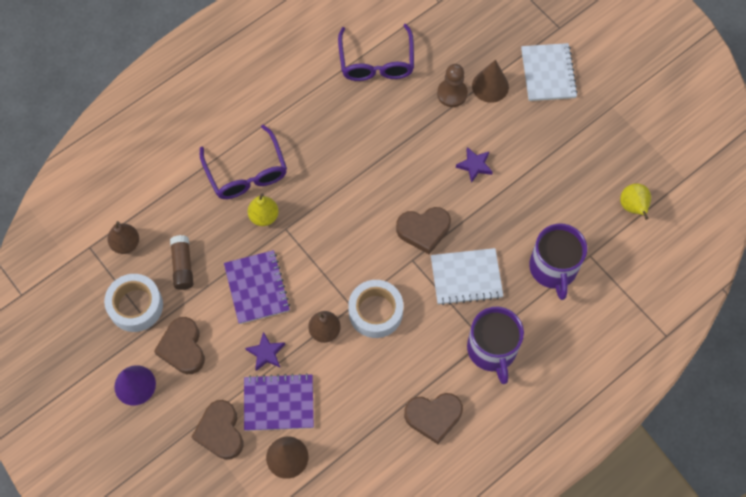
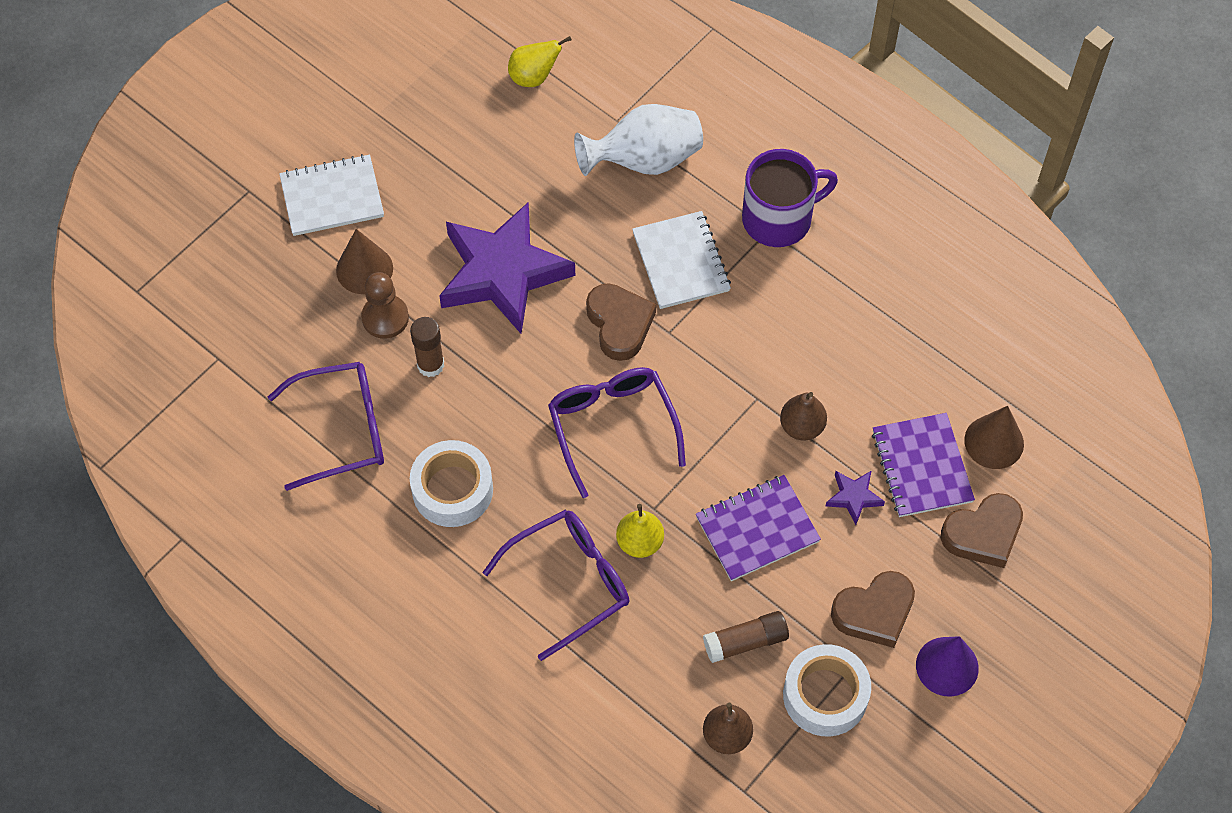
camera: 100 degrees left, 5 degrees down
white tape [348,280,403,338] -> white tape moved to [410,440,493,527]
brown heart [404,393,463,444] -> none
purple star [456,147,493,183] -> purple star [439,203,575,334], size x2.50
purple mug [529,223,587,300] -> white vase [574,104,703,176]
none -> brown glue stick [410,317,444,377]
none -> purple glasses [548,367,686,498]

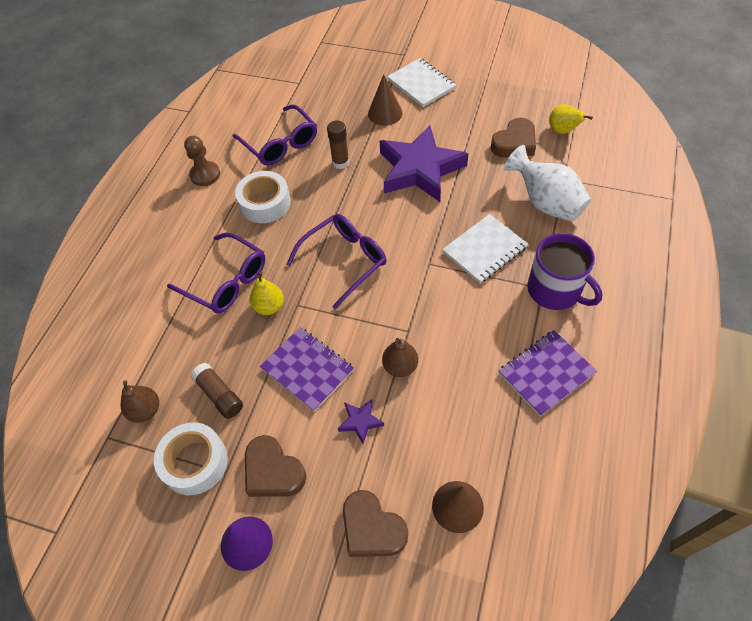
camera: 70 degrees right, 5 degrees down
brown pawn [361,272,409,339] -> brown pawn moved to [184,136,220,186]
brown heart [586,283,656,361] -> brown heart moved to [490,118,536,158]
purple notebook [872,413,975,517] -> purple notebook moved to [499,330,597,417]

